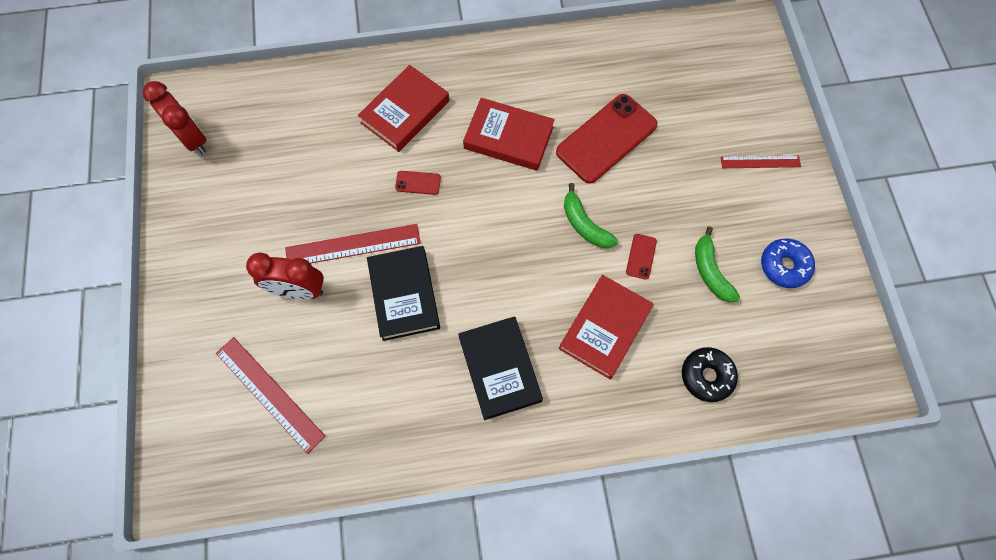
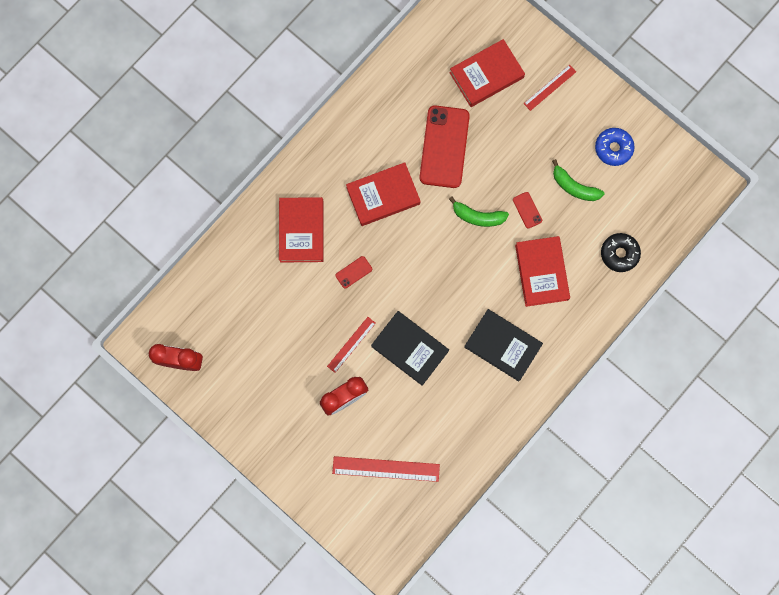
camera: 40 degrees left, 10 degrees up
red ruler [285,224,421,264] -> red ruler [327,317,376,373], size x0.62
none -> red book [449,39,525,107]

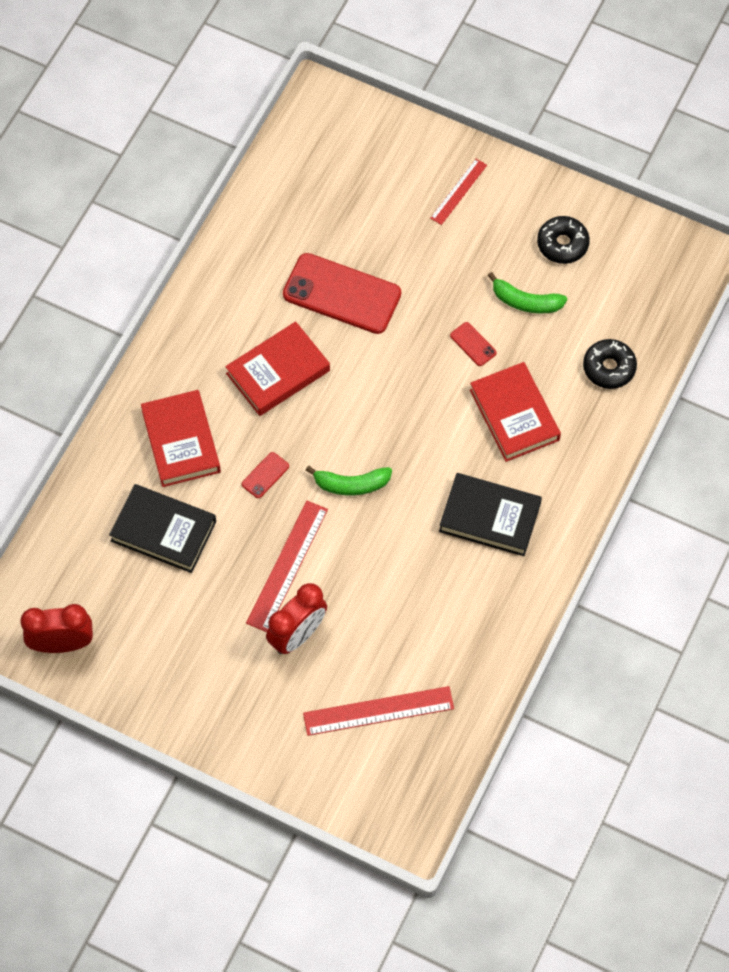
camera: 15 degrees left, 15 degrees down
red ruler [327,317,376,373] -> red ruler [246,501,328,632], size x1.62
black book [371,311,449,386] -> black book moved to [109,484,216,573]
red phone [419,105,470,188] -> red phone turned 60 degrees counterclockwise [283,253,401,334]
red book [449,39,525,107] -> none
green banana [449,196,509,227] -> green banana moved to [306,466,392,495]
blue donut [595,128,635,166] -> black donut [537,216,590,264]

